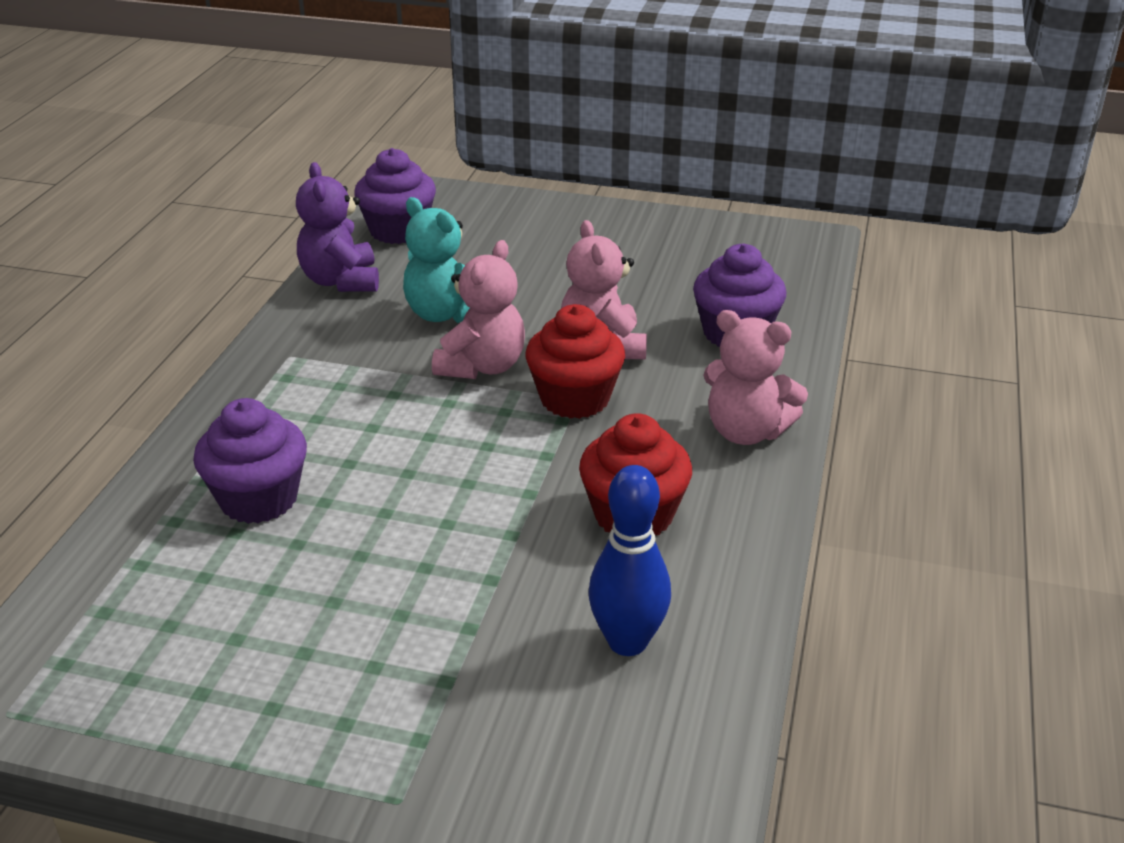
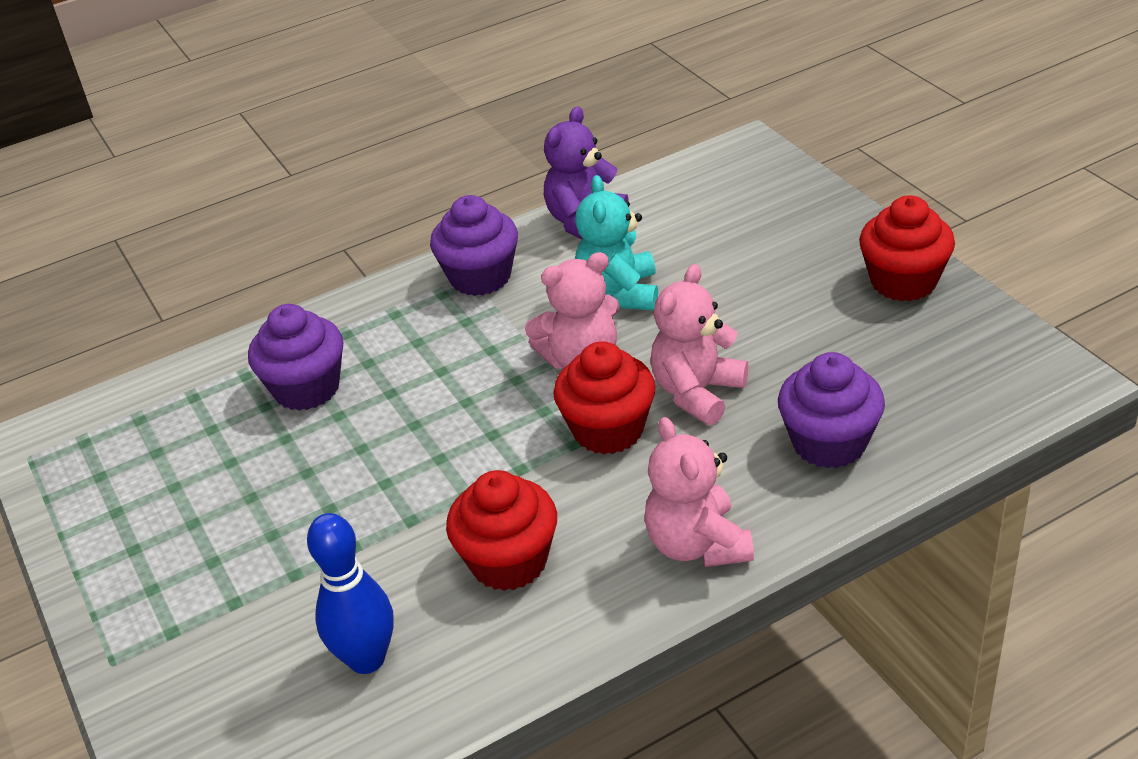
camera: 50 degrees right, 5 degrees up
purple cupcake [354,148,436,244] -> purple cupcake moved to [430,195,518,296]
none -> red cupcake [859,195,955,301]

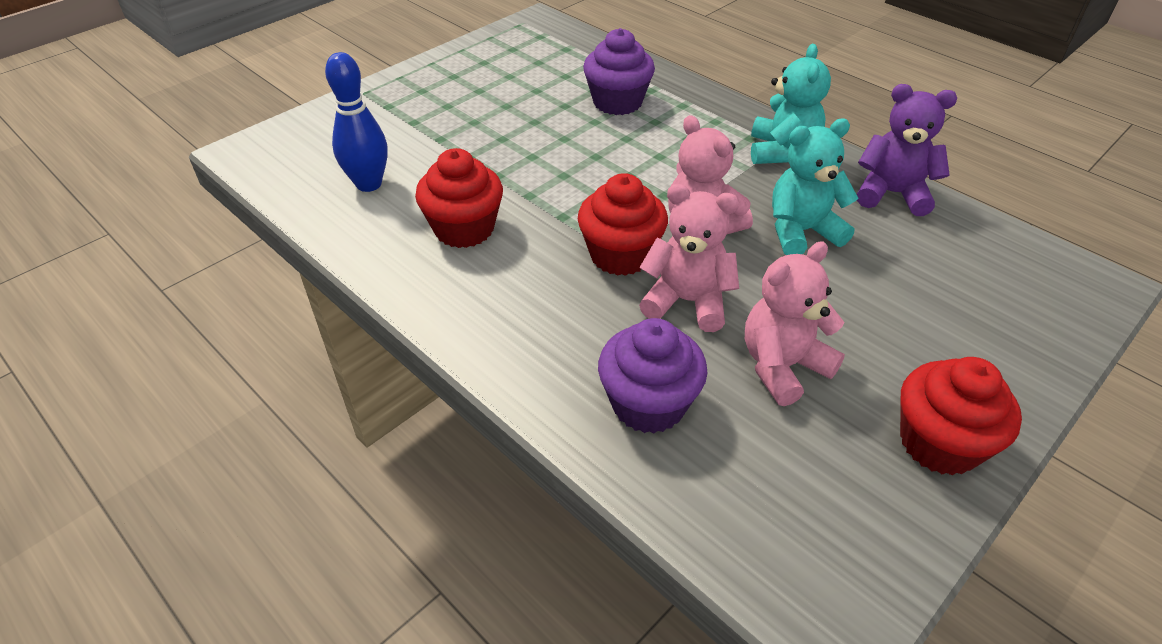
camera: 70 degrees right, 5 degrees up
purple cupcake [430,195,518,296] -> turquoise teddy bear [751,44,831,164]
pink teddy bear [644,417,754,567] -> pink teddy bear moved to [745,241,845,406]

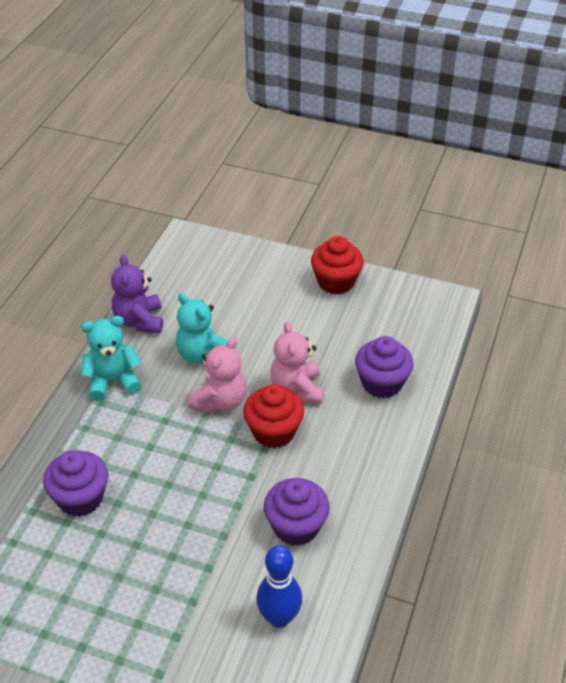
camera: 115 degrees left, 0 degrees up
red cupcake [415,148,503,248] -> purple cupcake [264,478,330,546]
pink teddy bear [745,241,845,406] -> none

